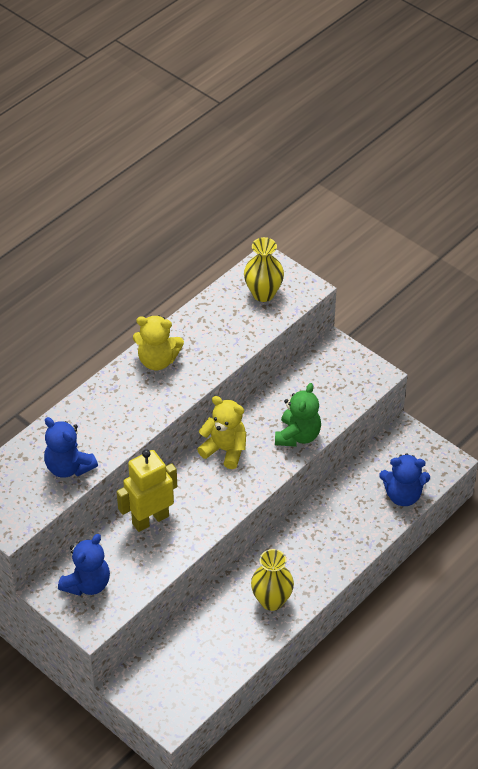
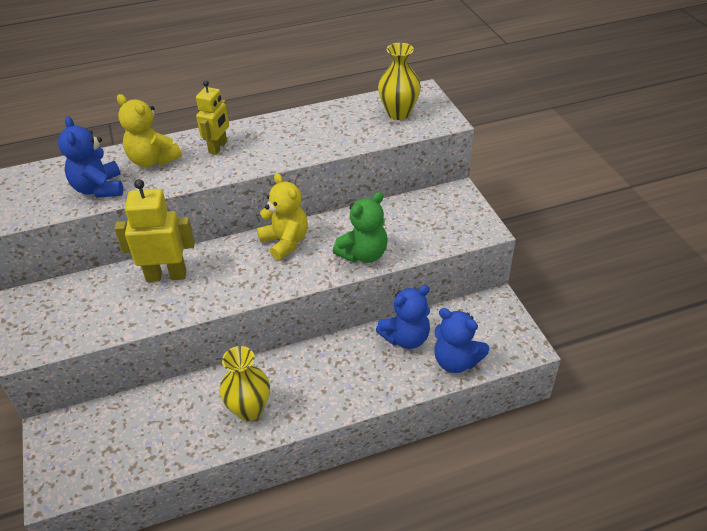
camera: 30 degrees right, 5 degrees down
blue teddy bear [58,534,110,596] -> blue teddy bear moved to [376,285,430,349]
yellow teddy bear [133,315,184,370] -> yellow teddy bear moved to [117,94,182,167]
none -> yellow robot [196,80,229,155]

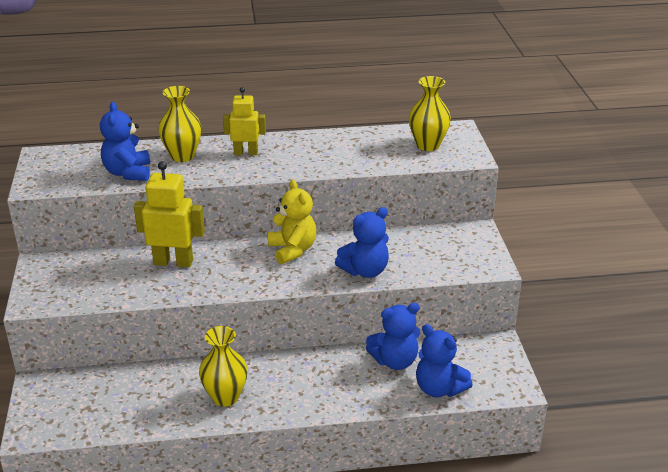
camera: 10 degrees right, 10 degrees down
yellow teddy bear [117,94,182,167] -> yellow vase [158,86,202,162]
yellow robot [196,80,229,155] -> yellow robot turned 120 degrees counterclockwise [223,87,266,155]
green teddy bear [333,192,388,263] -> blue teddy bear [335,207,389,278]

